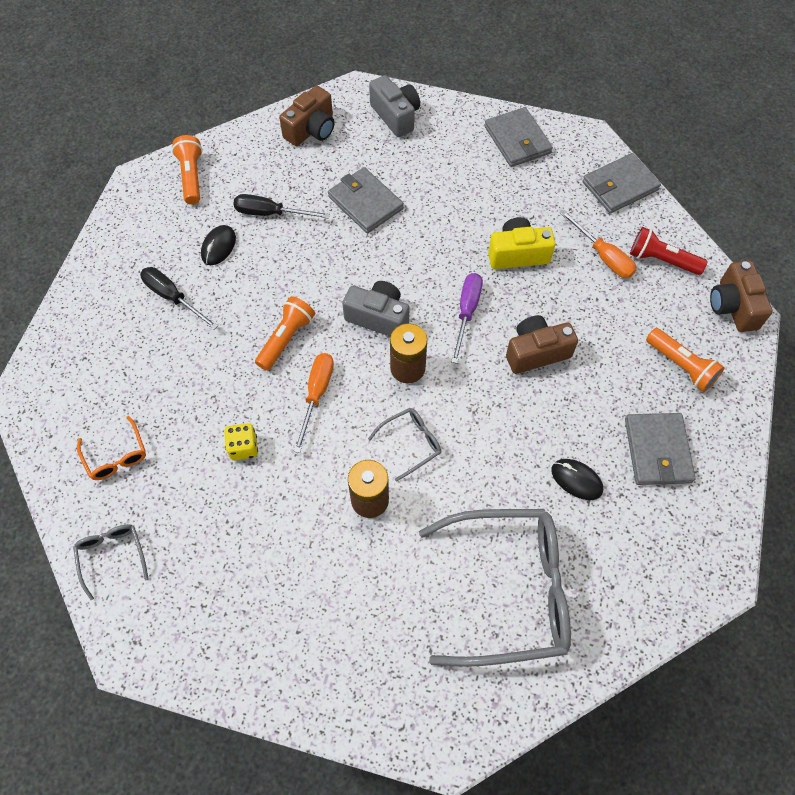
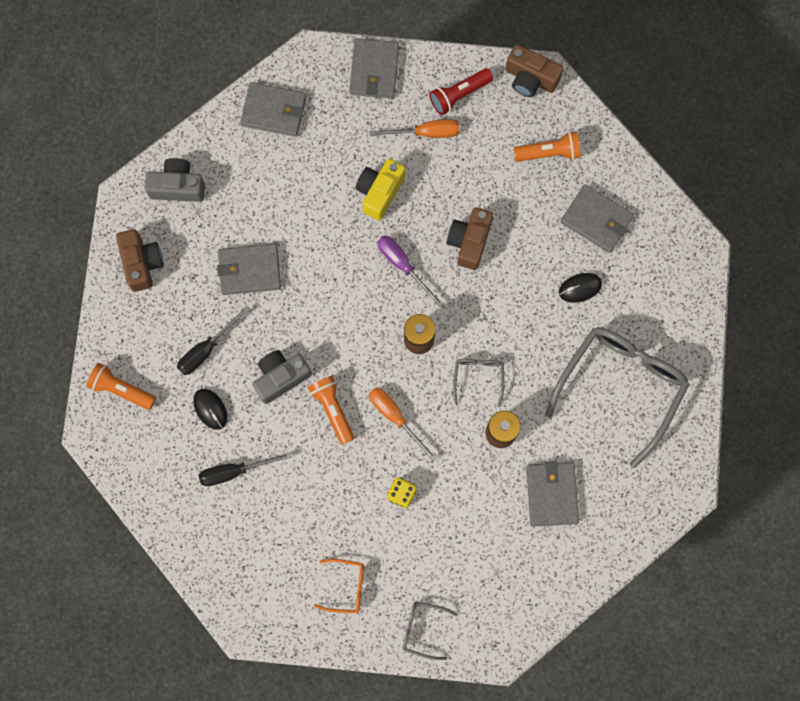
camera: 55 degrees left, 15 degrees up
grey camera [342,281,410,336] -> grey camera moved to [252,350,312,404]
none -> grey wallet [526,461,579,526]

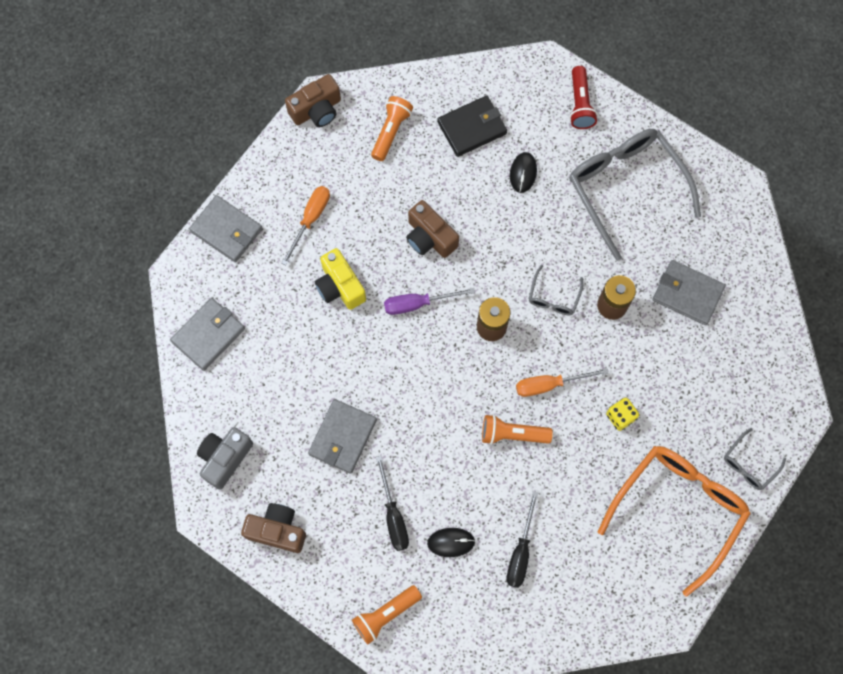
camera: 60 degrees left, 5 degrees down
grey camera [252,350,312,404] -> none
orange glasses [314,559,364,613] -> orange glasses [597,446,751,596], size x2.27
red flashlight [429,68,493,115] -> red flashlight moved to [570,66,598,129]
grey glasses [453,359,504,407] -> grey glasses turned 105 degrees counterclockwise [529,265,583,315]
grey wallet [560,184,634,253] -> black wallet [437,96,507,157]

